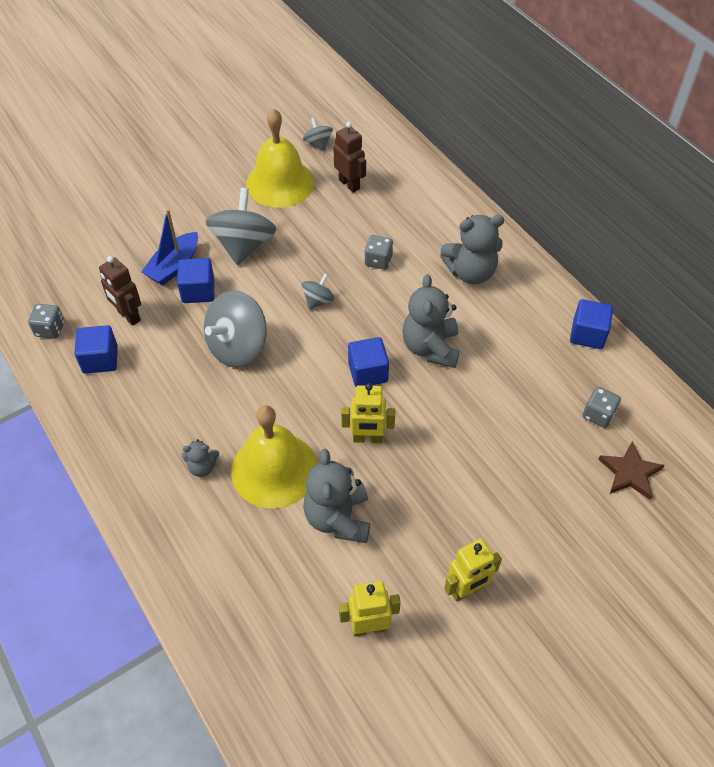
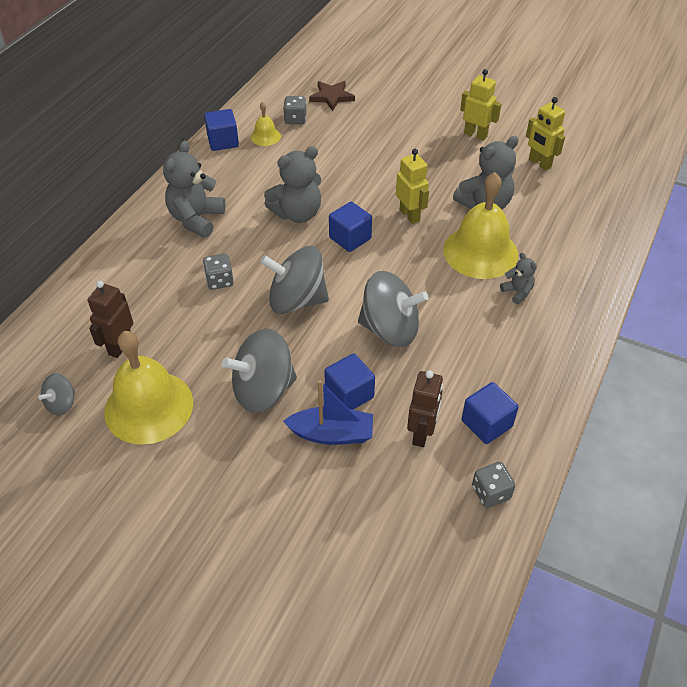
camera: 120 degrees left, 5 degrees down
grey spinning top [302,273,335,310] -> grey spinning top [260,246,329,314], size x2.01
grey teddy bear [440,215,504,284] -> grey teddy bear turned 120 degrees counterclockwise [163,140,225,238]
none -> yellow bell [251,102,281,146]

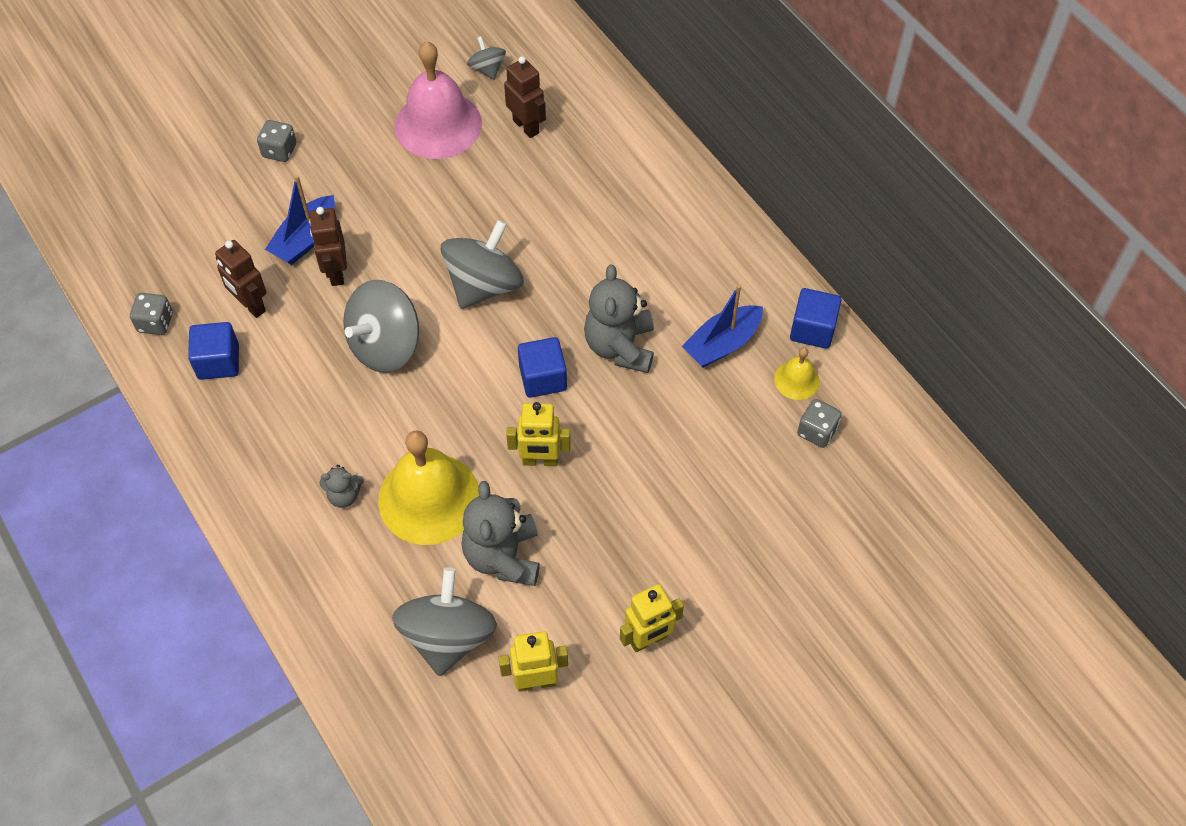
camera: 120 degrees right, 10 degrees up
yellow bell [104,331,193,445] -> pink bell [395,41,482,159]
grey teddy bear [163,140,225,238] -> none
grey dice [203,254,234,290] -> grey dice moved to [257,120,296,162]
grey spinning top [222,329,297,413] -> grey spinning top moved to [392,567,497,676]
brown star [309,81,355,111] -> none
blue cube [324,353,375,410] -> brown robot [309,207,347,286]
none -> blue boat [682,285,763,368]

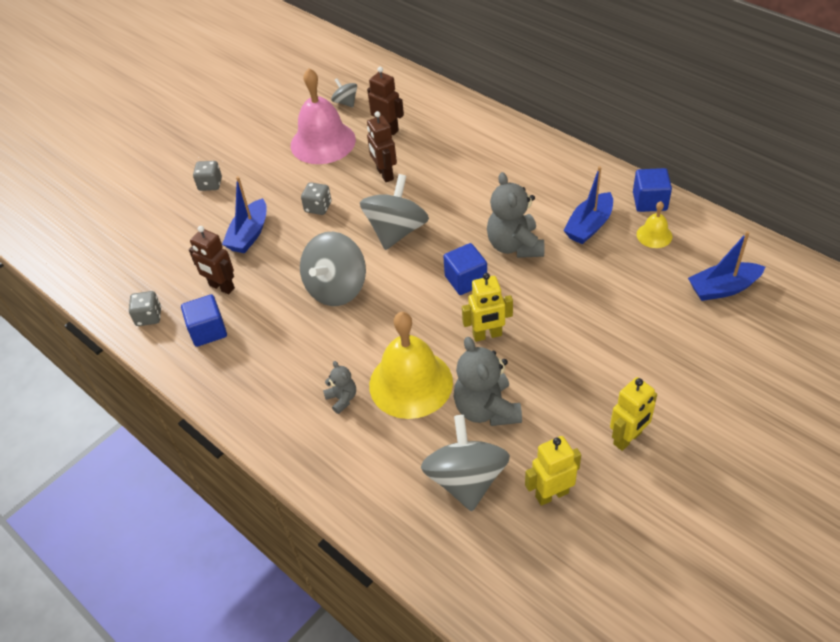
camera: 10 degrees left, 10 degrees down
brown robot [309,207,347,286] -> brown robot moved to [367,111,397,182]
grey teddy bear [319,465,364,508] -> grey teddy bear turned 105 degrees counterclockwise [323,361,356,414]
grey dice [797,399,842,448] -> grey dice moved to [301,182,331,215]
none -> blue boat [688,231,765,301]

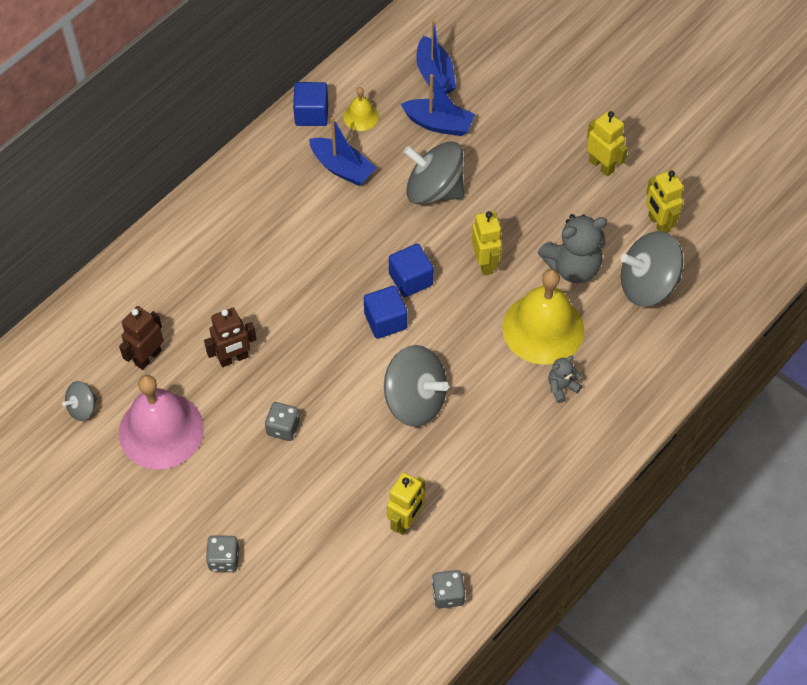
camera: 95 degrees left, 10 degrees up
blue cube [181,294,227,347] -> blue cube moved to [364,286,408,339]
brown robot [189,226,235,294] -> yellow robot [387,473,425,535]
blue boat [222,176,266,253] -> blue boat moved to [401,74,475,136]
grey spinning top [360,174,429,250] -> grey spinning top moved to [403,142,465,204]
grey teddy bear [487,172,544,258] -> none

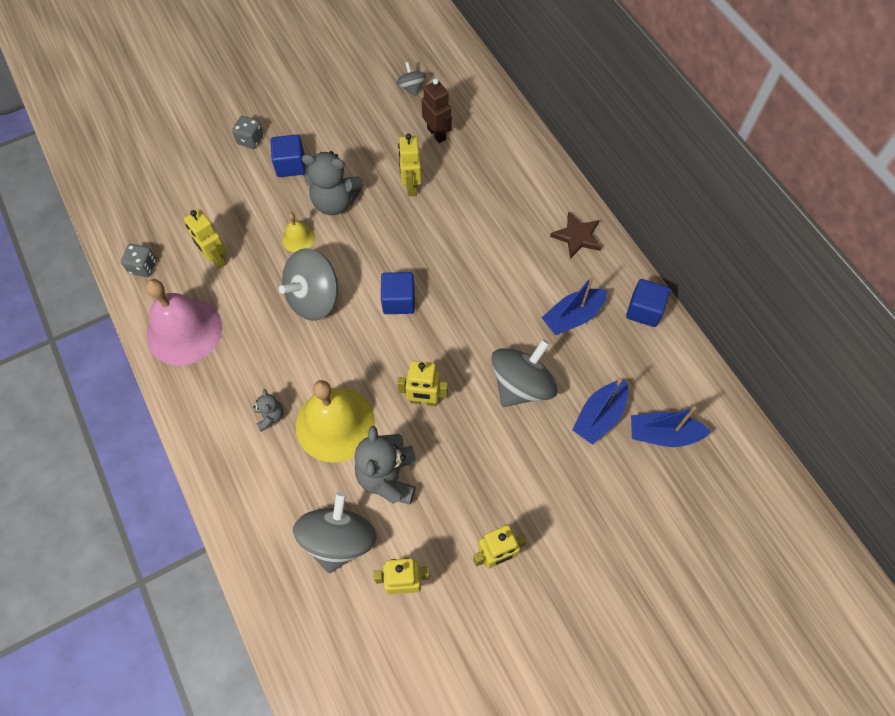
camera: 110 degrees right, 5 degrees up
pink bell [119,375,204,470] -> pink bell moved to [145,279,222,366]
brown robot [204,308,257,367] -> yellow robot [398,134,422,196]
grey dice [265,402,300,441] -> grey teddy bear [302,151,364,215]
yellow bell [343,87,379,131] -> yellow bell moved to [282,212,315,252]
blue cube [389,243,434,297] -> blue cube moved to [271,135,306,177]
none -> brown star [550,212,602,259]

